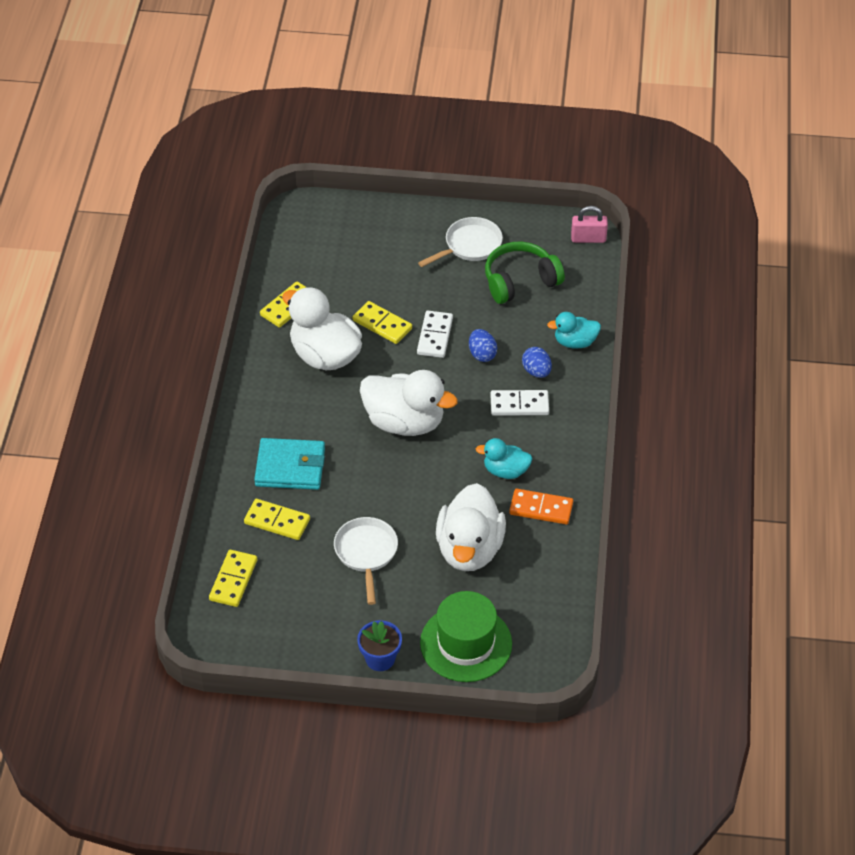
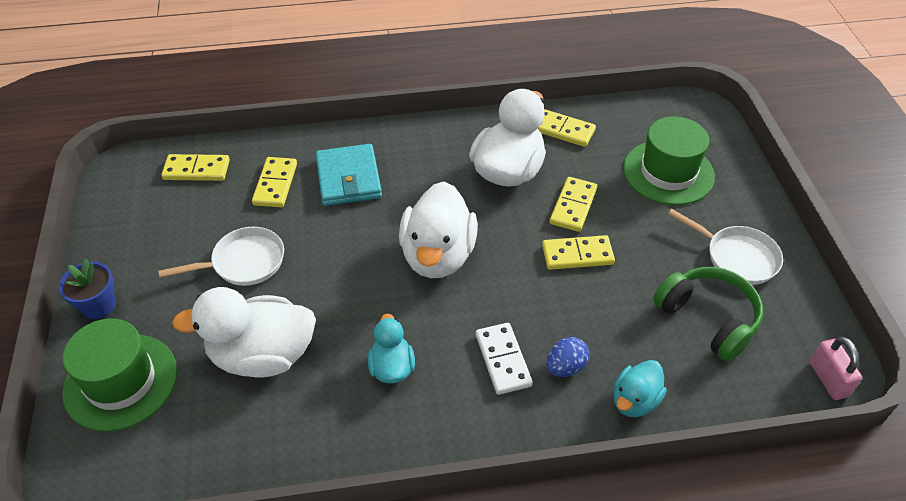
camera: 75 degrees right, 0 degrees up
white domino [417,311,453,358] -> yellow domino [542,235,615,270]
blue egg [469,329,497,362] -> none
orange domino [509,489,573,524] -> none
turquoise duck [547,312,601,348] -> turquoise duck turned 120 degrees counterclockwise [613,360,667,417]
none -> green hat [623,117,715,205]

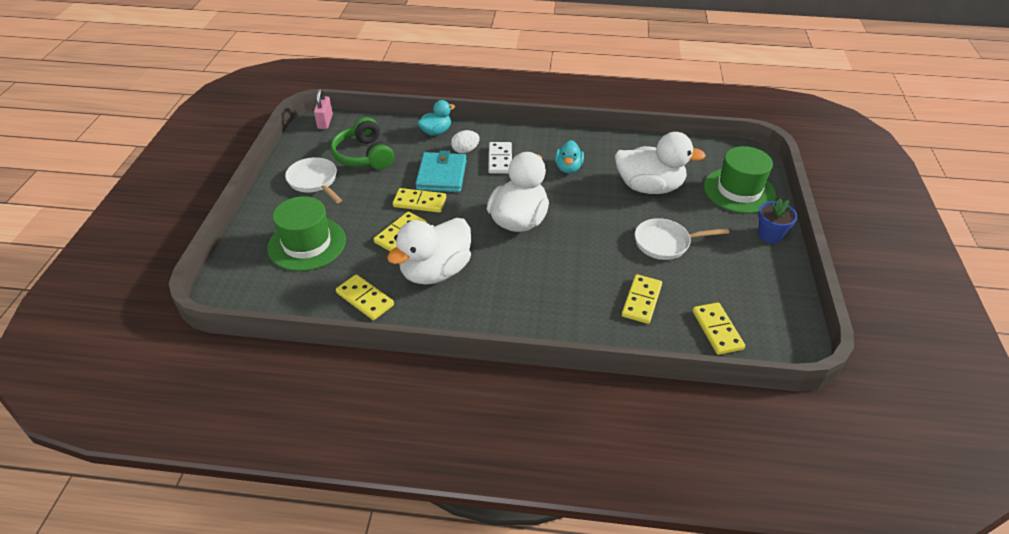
camera: 165 degrees left, 5 degrees down
yellow domino [161,154,230,181] -> yellow domino turned 60 degrees clockwise [693,302,745,355]
turquoise wallet [316,144,382,206] -> turquoise wallet moved to [415,150,467,192]
blue egg [546,337,589,377] -> white egg [451,130,480,154]

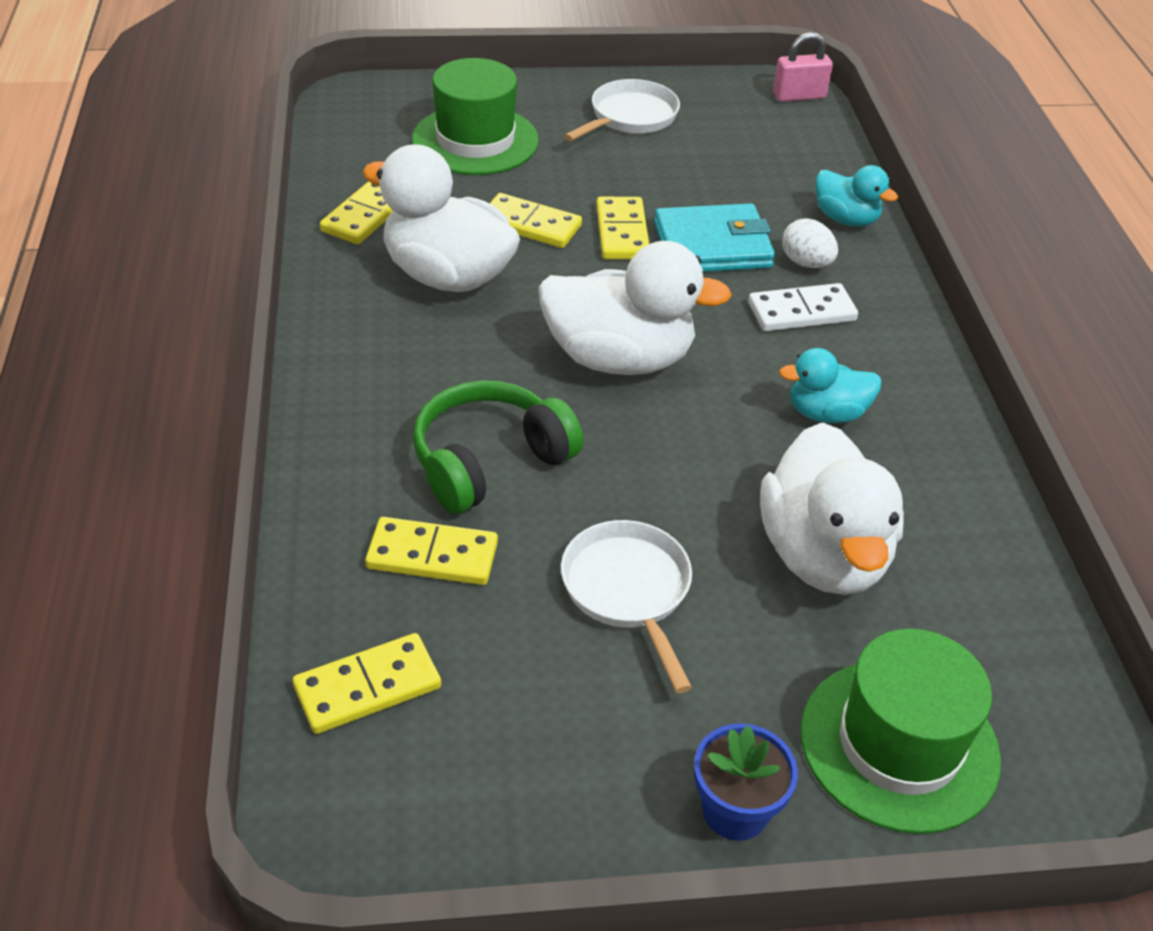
camera: 75 degrees right, 0 degrees up
green headphones [331,117,394,170] -> green headphones moved to [413,380,583,514]

